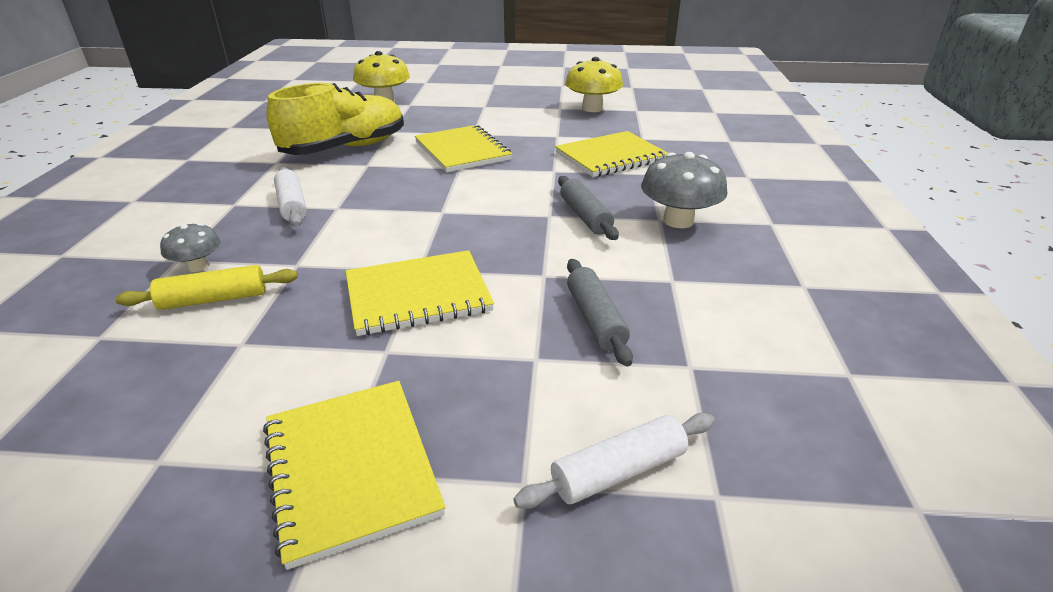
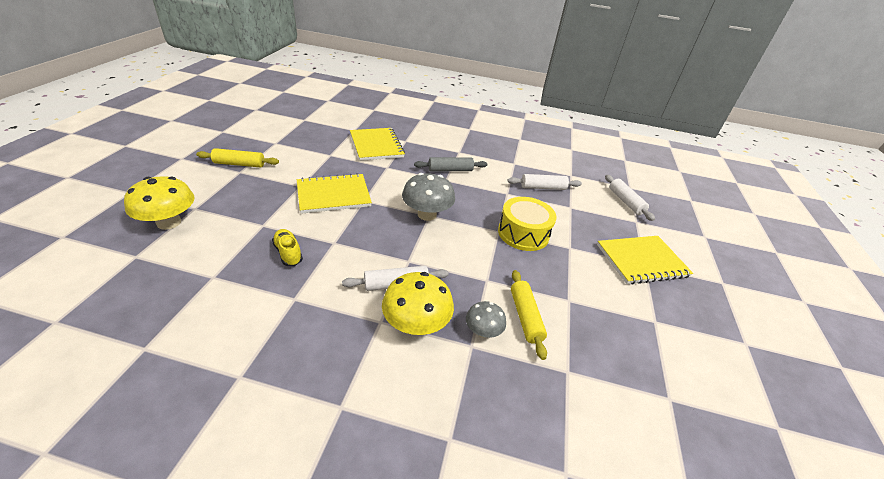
camera: 85 degrees left, 5 degrees up
yellow shoe [267,83,404,155] -> yellow shoe [272,229,303,266], size x0.43
yellow notebook [346,250,494,336] -> yellow drum [498,197,557,251]
yellow mushroom [565,57,623,112] -> yellow mushroom moved to [382,272,454,335]
grey rolling pin [567,259,633,367] -> white rolling pin [508,174,582,190]
grey mushroom [641,152,727,228] -> grey mushroom moved to [402,173,455,221]
none -> yellow rolling pin [196,148,279,167]

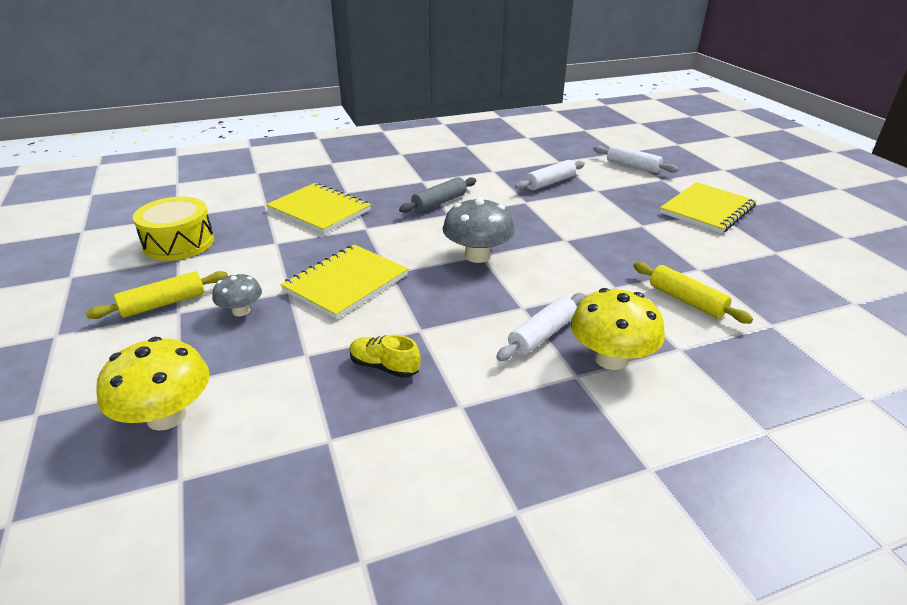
camera: 30 degrees left, 5 degrees down
grey mushroom [466,301,506,338] -> grey mushroom moved to [212,273,262,316]
yellow drum [498,197,557,251] -> yellow drum moved to [133,197,214,261]

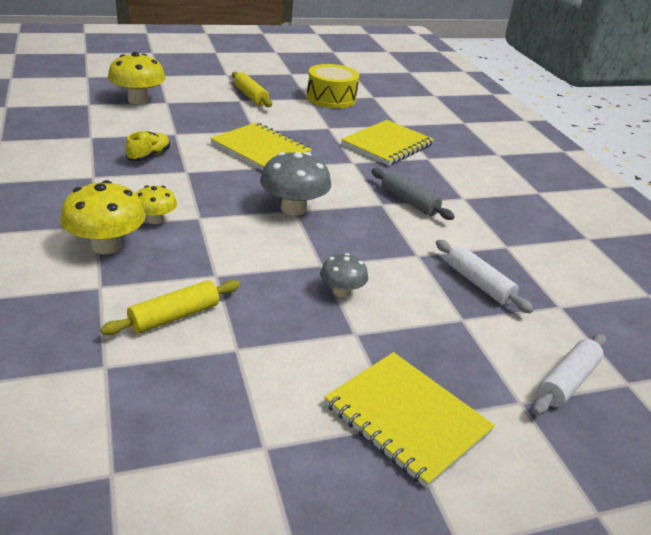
camera: 90 degrees right, 0 degrees up
grey mushroom [212,273,262,316] -> grey mushroom moved to [320,253,368,297]
white rolling pin [496,293,585,361] -> yellow mushroom [136,185,177,224]

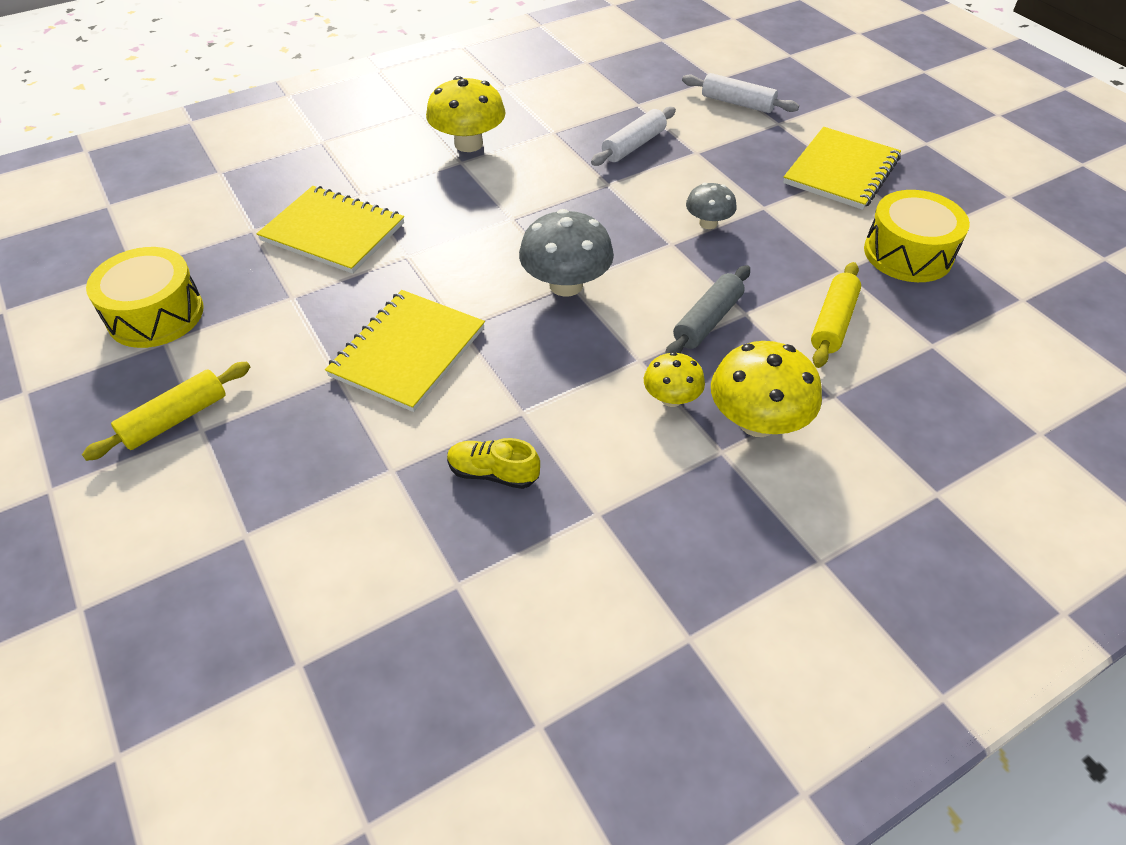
camera: 100 degrees left, 15 degrees up
yellow rolling pin [100,280,240,335] -> yellow rolling pin turned 75 degrees clockwise [811,262,861,368]
yellow mushroom [108,52,166,104] -> yellow mushroom moved to [426,76,506,152]
grey rolling pin [371,168,455,220] -> grey rolling pin moved to [665,265,750,354]
none -> yellow drum [864,190,970,282]

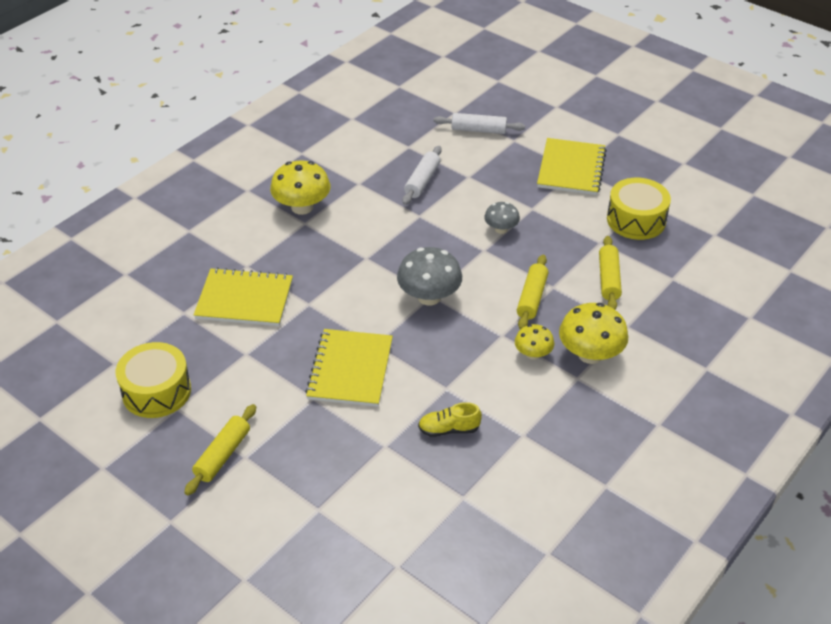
camera: 20 degrees left, 5 degrees down
grey rolling pin [665,265,750,354] -> yellow rolling pin [517,255,548,329]

